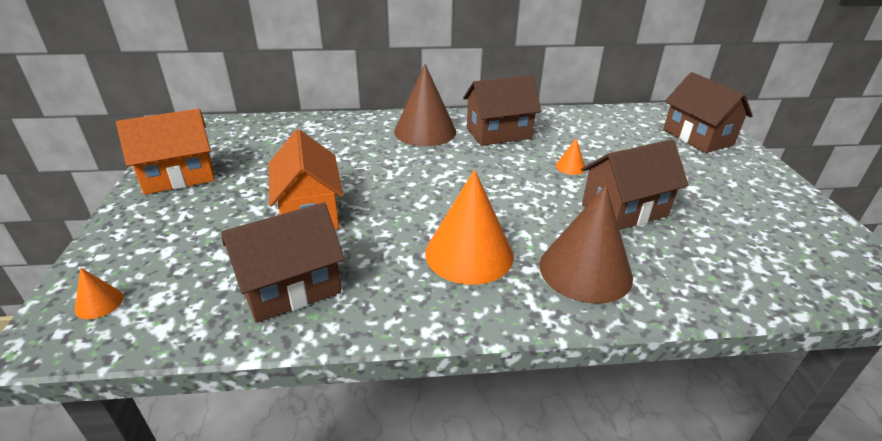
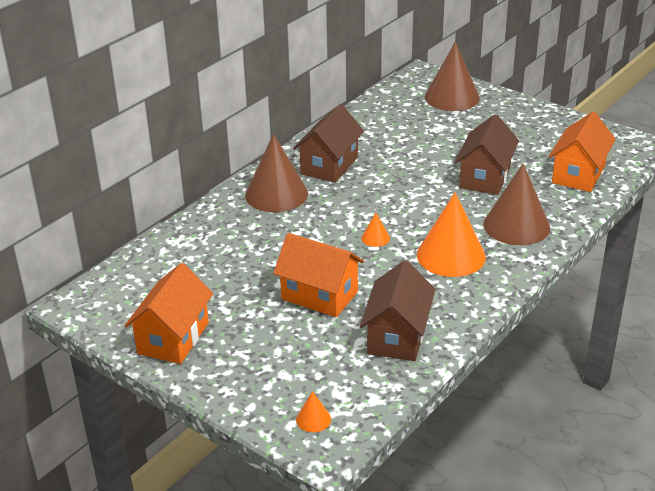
camera: 45 degrees left, 0 degrees up
orange cone [556,138,585,175] -> orange cone moved to [361,213,390,247]
brown house [663,72,753,153] -> brown cone [425,42,480,111]
none -> orange house [549,112,616,192]

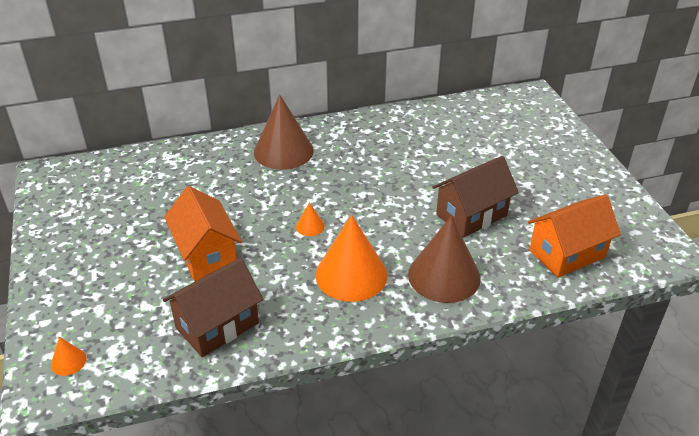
camera: 35 degrees right, 5 degrees up
orange house [124,263,213,364] -> none
brown house [293,104,364,183] -> none
brown cone [425,42,480,111] -> none

